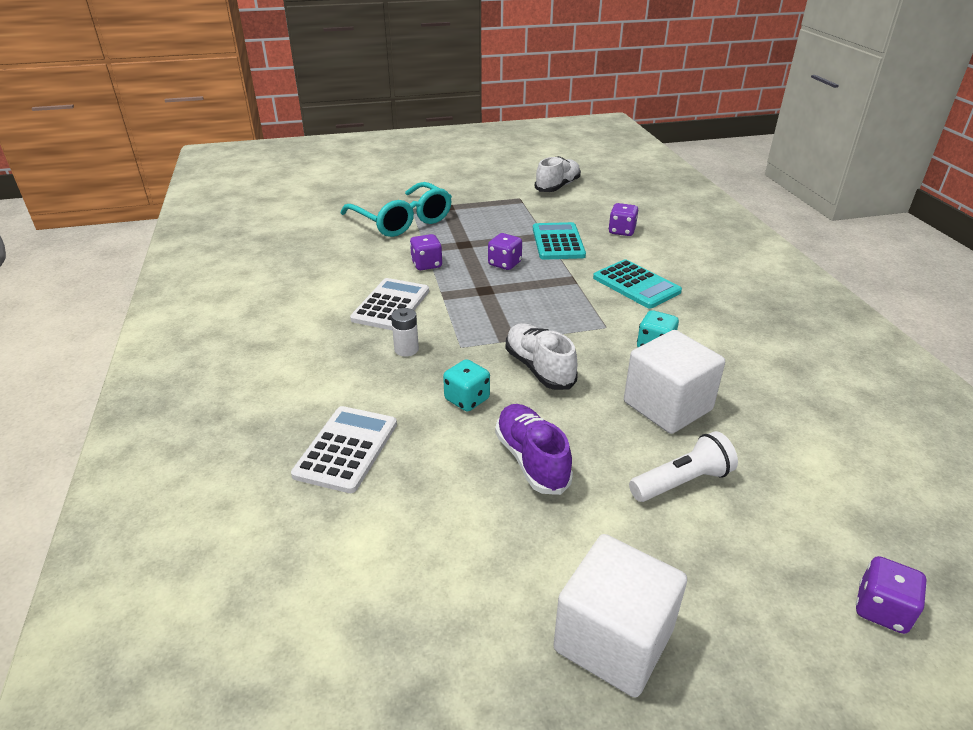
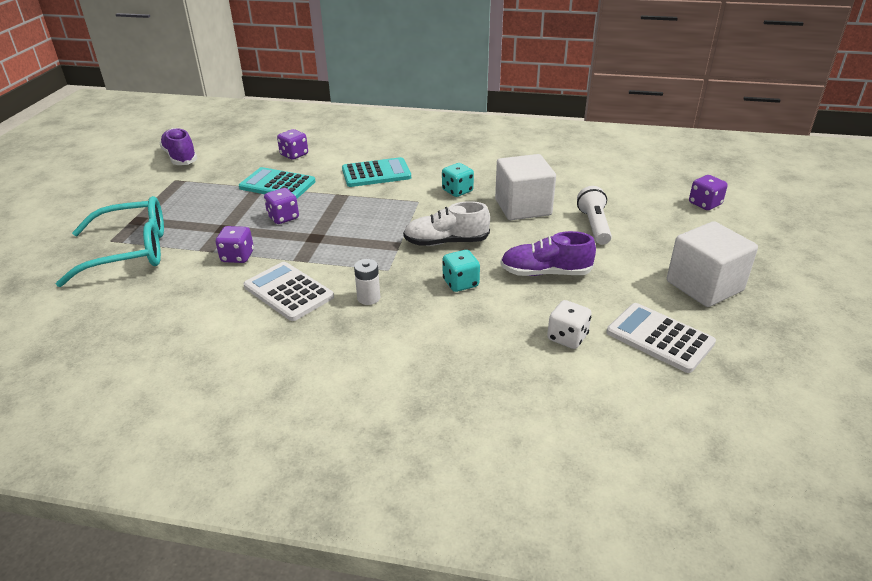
camera: 65 degrees left, 0 degrees up
white calculator [291,406,397,493] -> white calculator moved to [606,303,716,373]
white shoe [535,156,581,192] -> purple shoe [159,128,198,165]
none -> white dice [547,300,592,349]

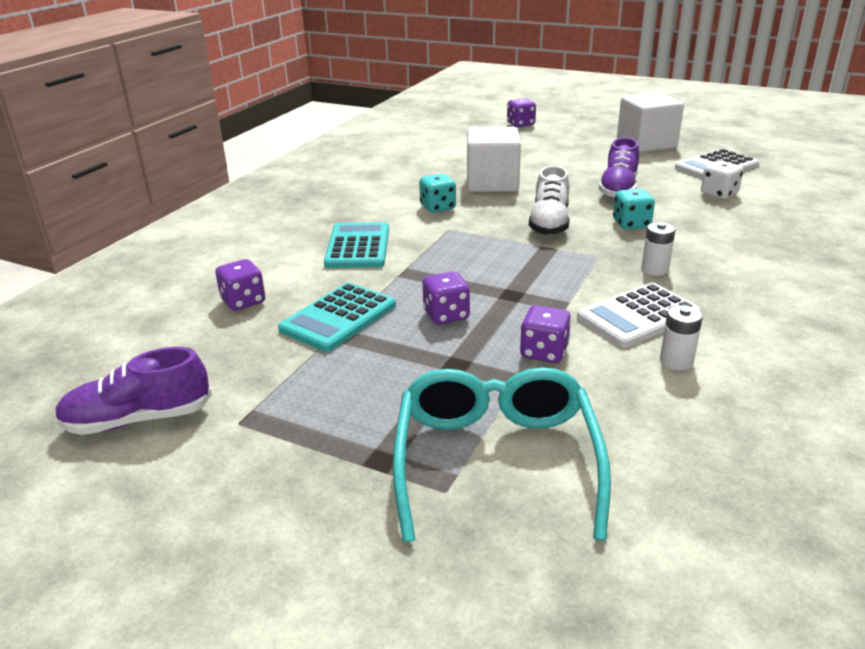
camera: 75 degrees left, 5 degrees down
white flashlight [577,186,612,245] -> none
none -> white battery [660,305,703,370]

